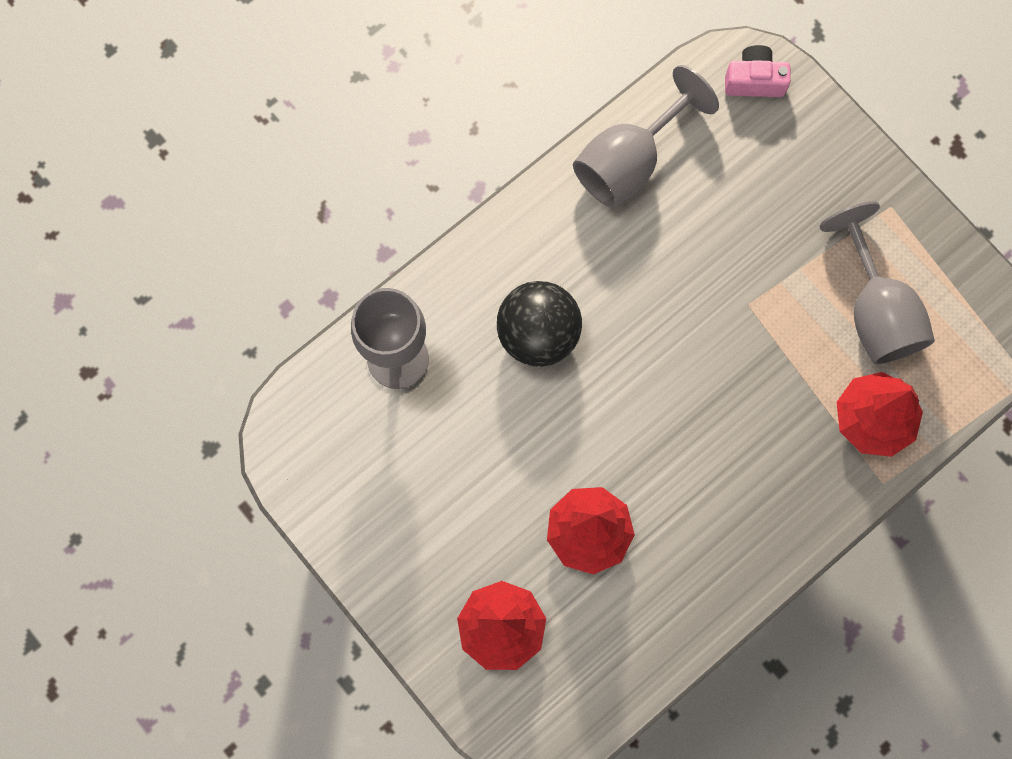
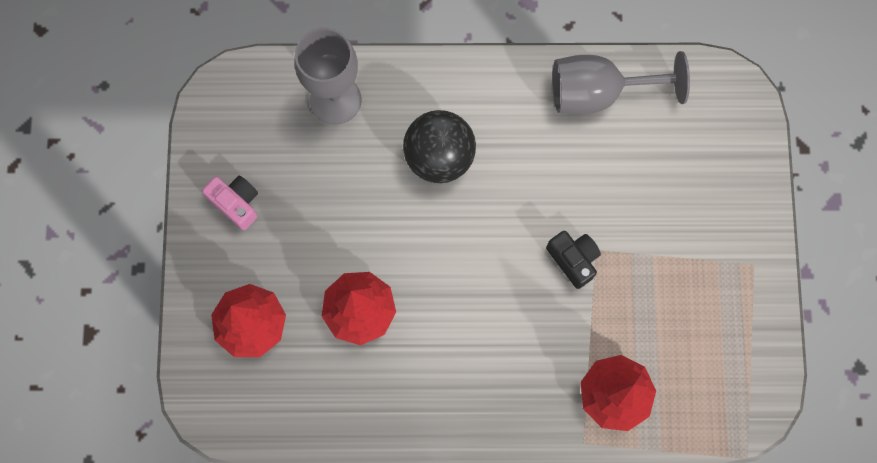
camera: 40 degrees right, 0 degrees up
pink camera [725,45,791,97] -> pink camera moved to [202,176,258,230]
grey goblet [820,201,935,365] -> none
none -> black camera [546,231,601,289]

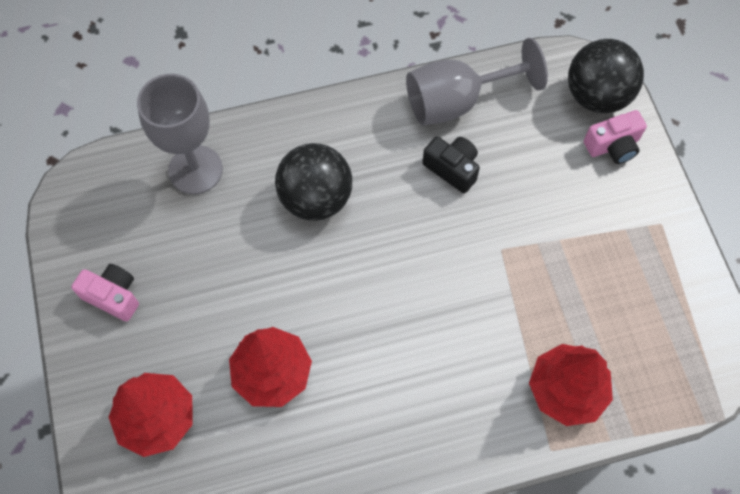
camera: 15 degrees left, 10 degrees down
black camera [546,231,601,289] -> black camera moved to [422,136,480,193]
none -> black ball [568,39,644,113]
none -> pink camera [584,110,647,164]

